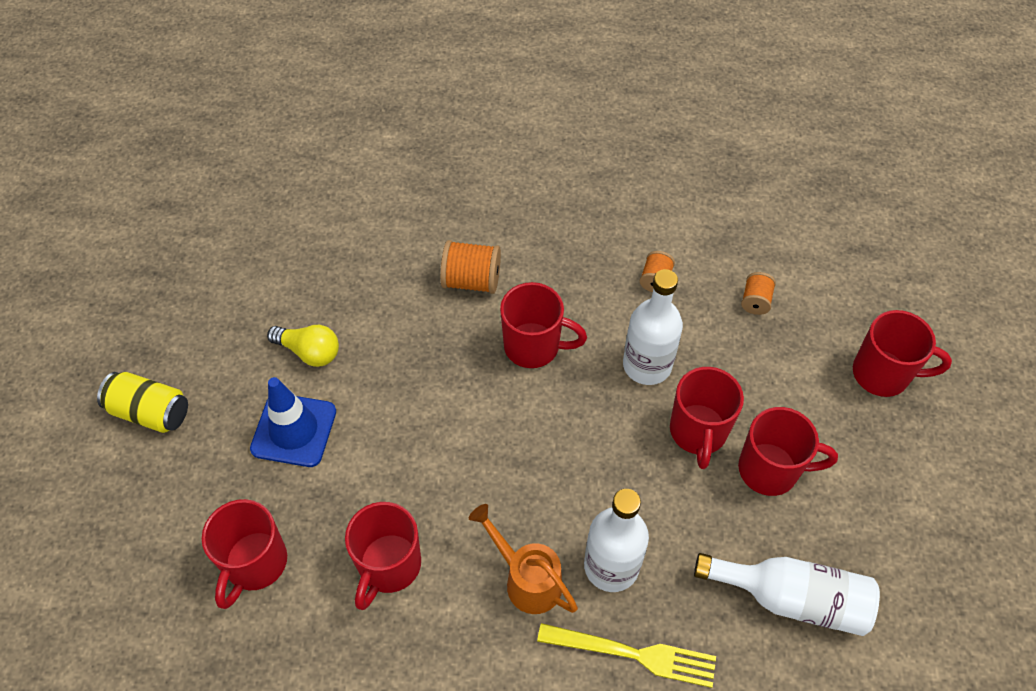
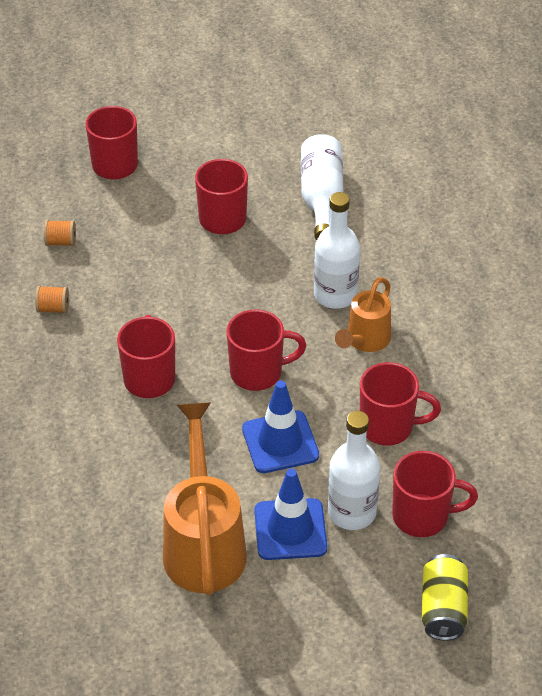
camera: 105 degrees left, 10 degrees down
yellow can [97,372,188,433] -> yellow can moved to [422,554,468,641]
yellow light bulb [267,325,339,367] -> orange watering can [163,402,247,595]
orange spool [440,240,501,294] -> none
yellow fork [537,623,716,688] -> none
white bottle [623,269,683,385] -> white bottle moved to [328,411,380,530]
red mug [670,367,744,469] -> red mug moved to [226,309,306,391]
none -> blue traffic cone [242,381,319,473]

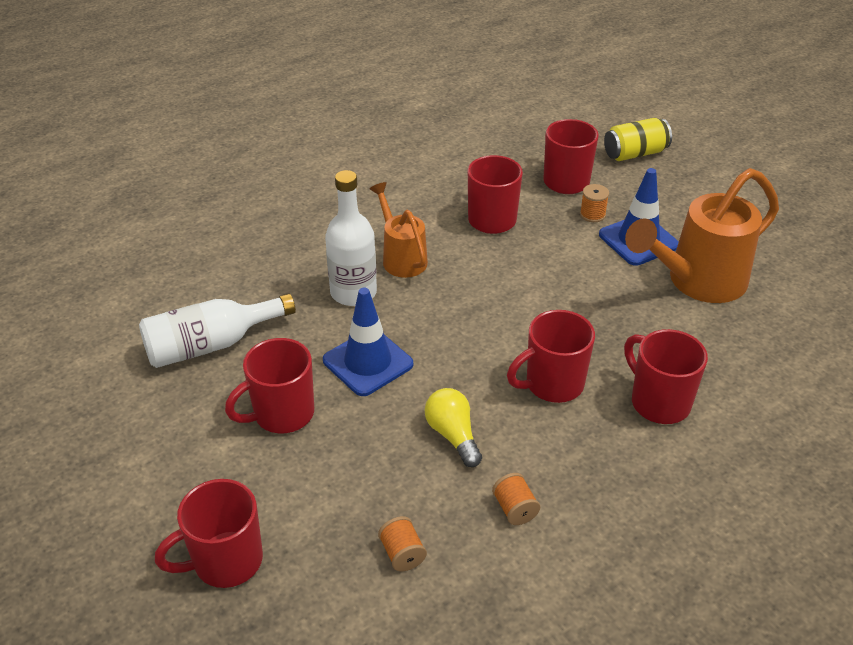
camera: 115 degrees left, 5 degrees down
red mug [226,309,306,391] -> red mug moved to [624,329,708,424]
blue traffic cone [242,381,319,473] -> blue traffic cone moved to [323,287,413,396]
white bottle [328,411,380,530] -> orange spool [580,184,609,222]
orange watering can [335,277,391,352] -> orange watering can turned 120 degrees counterclockwise [369,182,428,278]
none -> yellow light bulb [425,388,482,467]

